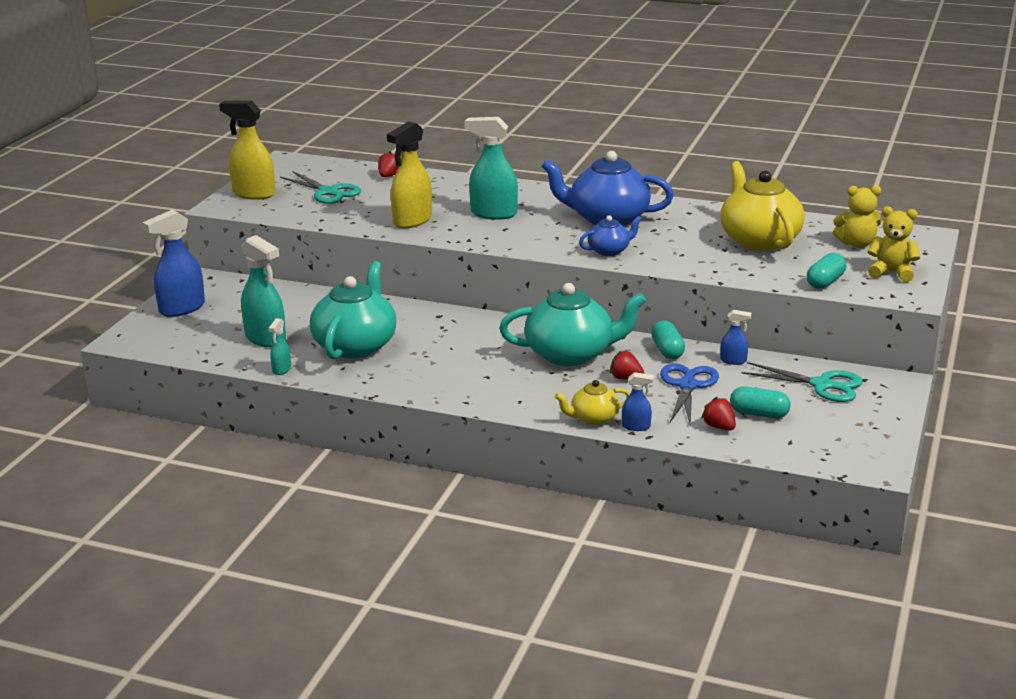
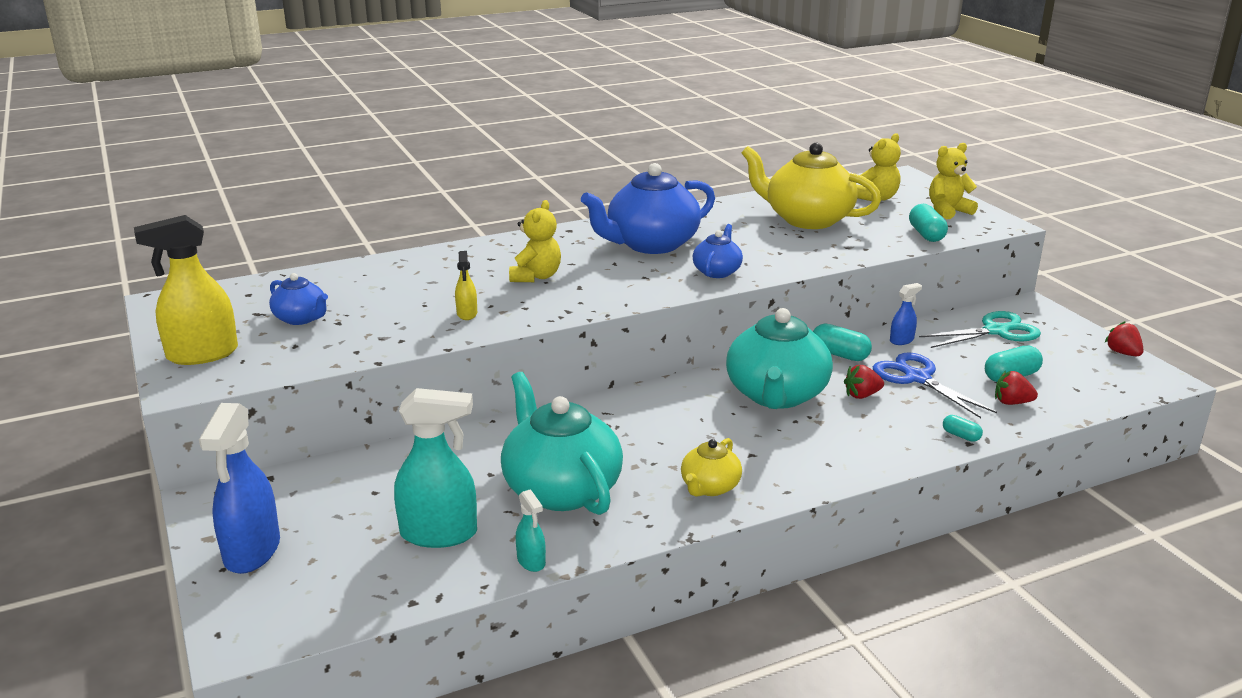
camera: 45 degrees left, 0 degrees up
turquoise scissors [280,171,361,204] -> blue teapot [269,273,328,325]
red strawberry [378,151,399,177] -> red strawberry moved to [1105,321,1143,356]
yellow spray bottle [387,121,432,228] -> yellow spray bottle [455,251,477,320], size x0.49
turquoise spray bottle [464,117,518,220] -> yellow teddy bear [509,200,561,282]
turquoise teapot [499,283,646,366] -> turquoise teapot turned 150 degrees clockwise [726,308,833,409]
yellow teapot [555,380,630,425] -> yellow teapot moved to [681,438,742,496]
blue spray bottle [622,372,654,431] -> turquoise capsule [943,415,983,442]

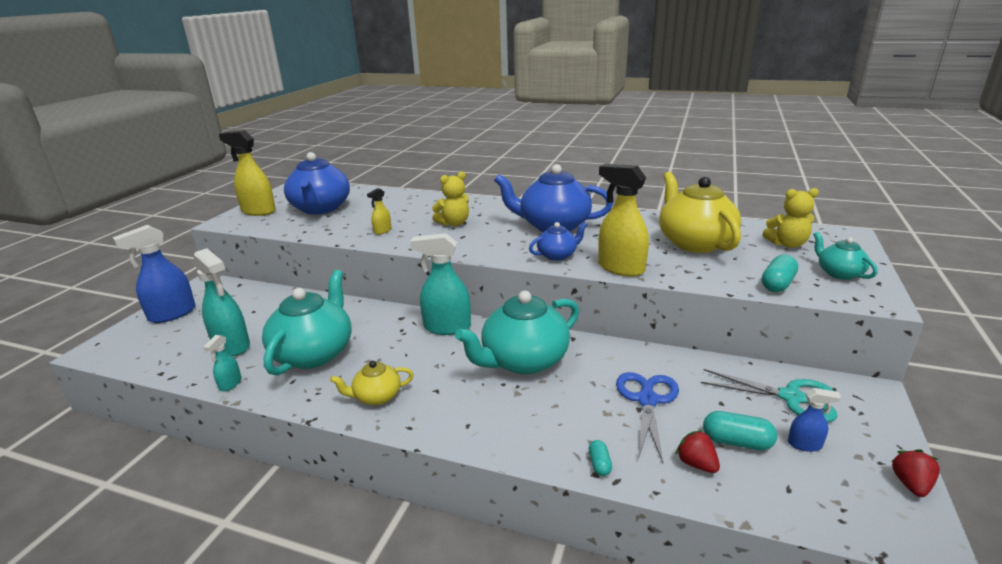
camera: 45 degrees right, 0 degrees up
blue teapot [269,273,328,325] -> blue teapot [284,152,350,215], size x1.97
turquoise capsule [813,324,872,361] -> none
red strawberry [844,365,884,399] -> none
blue spray bottle [890,283,922,345] -> blue spray bottle moved to [788,388,841,452]
yellow teddy bear [929,143,978,219] -> turquoise teapot [813,232,878,280]
none -> turquoise spray bottle [410,233,471,335]
none -> yellow spray bottle [598,164,649,277]

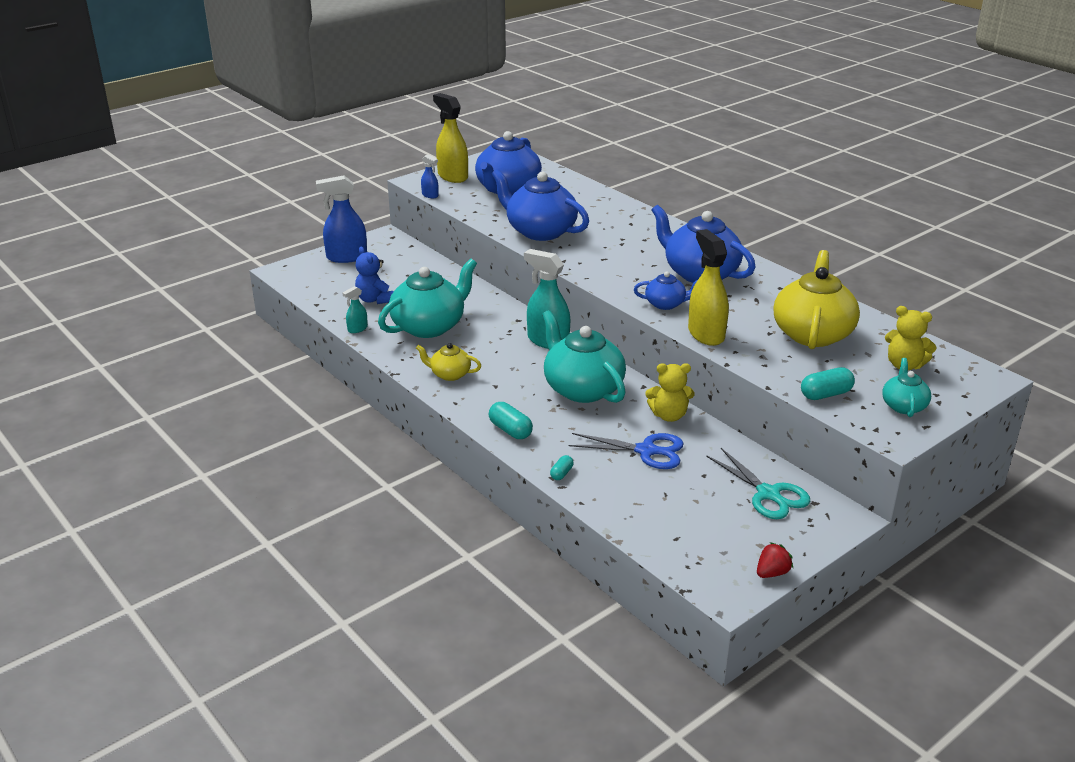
camera: 30 degrees right, 5 degrees up
turquoise spray bottle [193,248,250,356] -> blue teddy bear [355,247,394,304]
yellow spray bottle [367,188,391,234] -> blue teapot [491,169,589,241]
yellow teddy bear [432,172,469,226] -> yellow teddy bear moved to [645,363,694,422]
turquoise teapot [455,291,579,374] -> turquoise teapot turned 60 degrees clockwise [542,310,626,403]
blue scissors [616,372,679,463] -> blue scissors turned 60 degrees clockwise [568,433,684,469]
red strawberry [675,430,720,473] -> none
turquoise capsule [703,411,777,450] -> turquoise capsule moved to [489,402,533,439]
blue spray bottle [788,388,841,452] -> blue spray bottle moved to [421,155,439,198]

